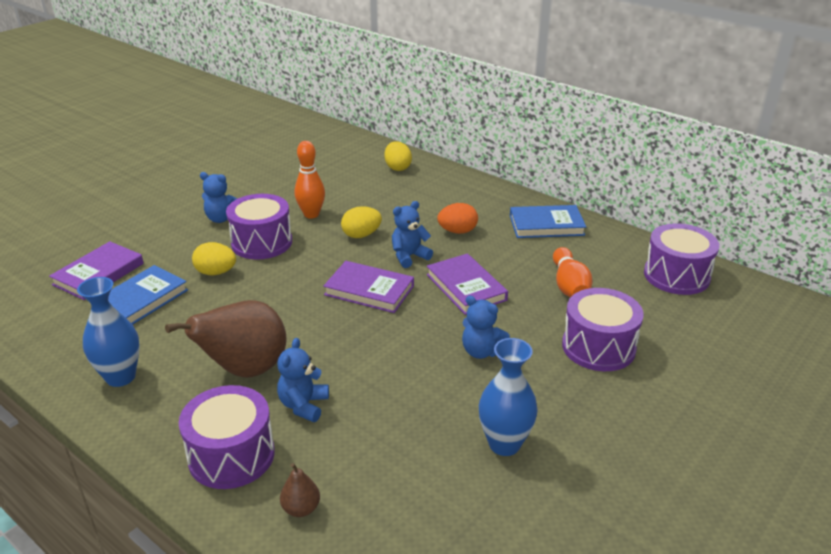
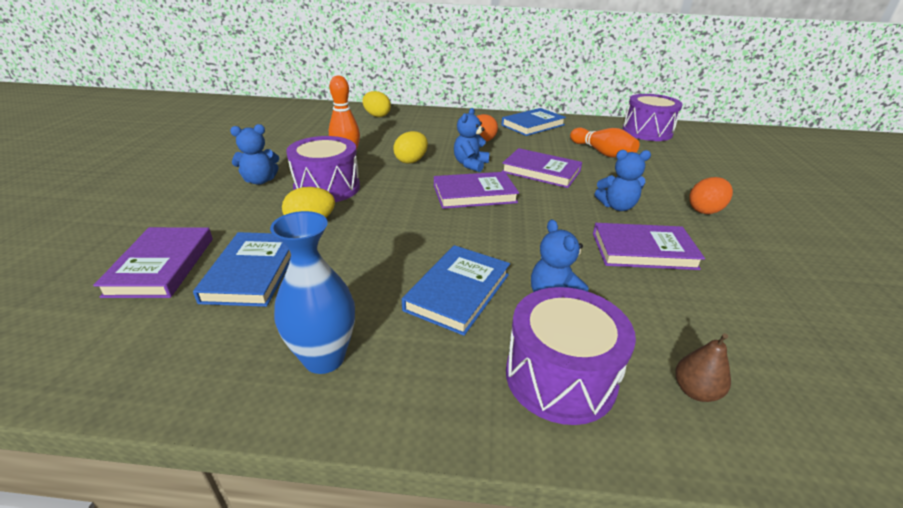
camera: 35 degrees left, 0 degrees up
brown pear [165,300,287,378] -> blue book [402,245,510,336]
blue vase [479,338,538,456] -> none
purple drum [562,288,644,371] -> none
none -> purple book [593,223,705,270]
none -> orange egg [689,177,733,214]

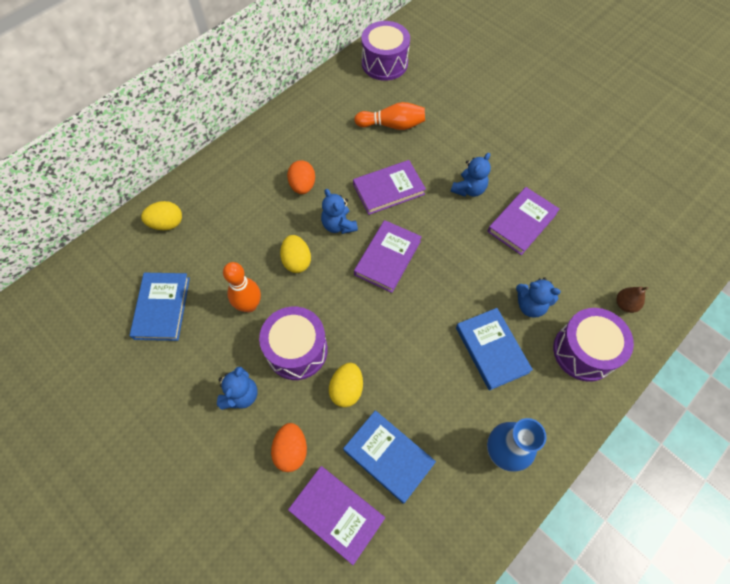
camera: 50 degrees left, 30 degrees up
blue book [501,108,566,136] -> blue book moved to [129,273,190,341]
orange egg [689,177,733,214] -> orange egg moved to [271,423,307,472]

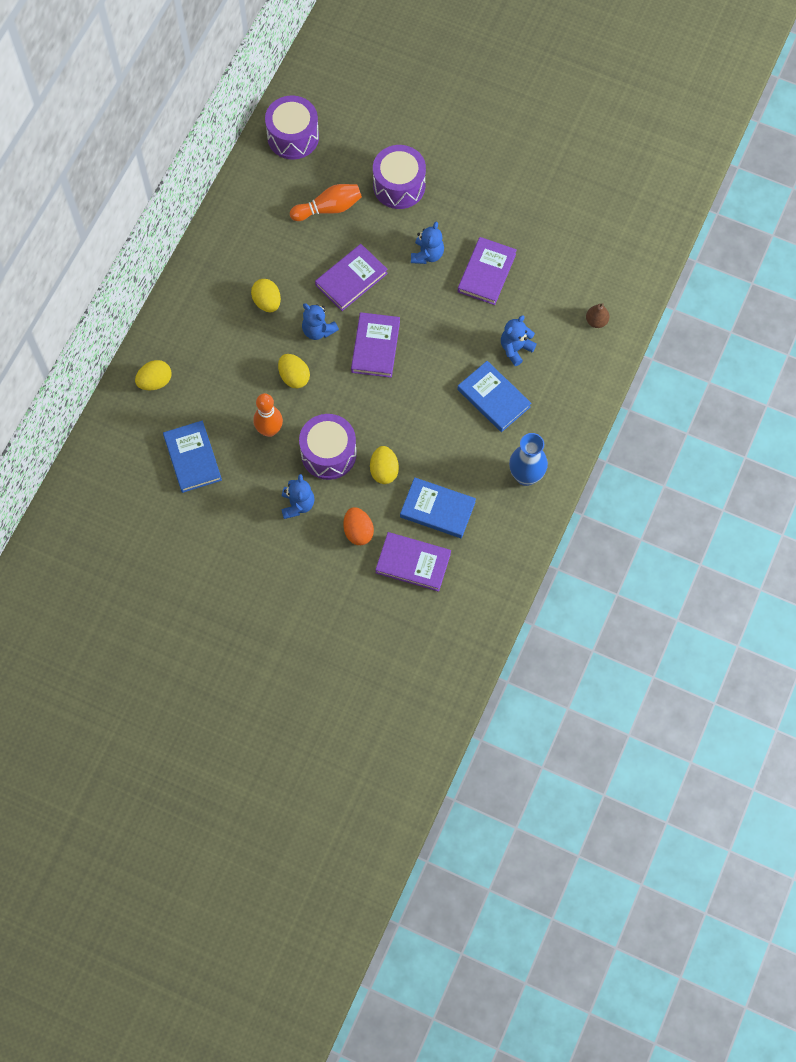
camera: 20 degrees left, 5 degrees up
orange egg [287,160,315,194] -> yellow egg [251,279,281,312]
blue teddy bear [516,277,561,318] -> blue teddy bear turned 135 degrees clockwise [501,315,537,366]
purple drum [553,308,634,382] -> purple drum moved to [373,145,426,209]

